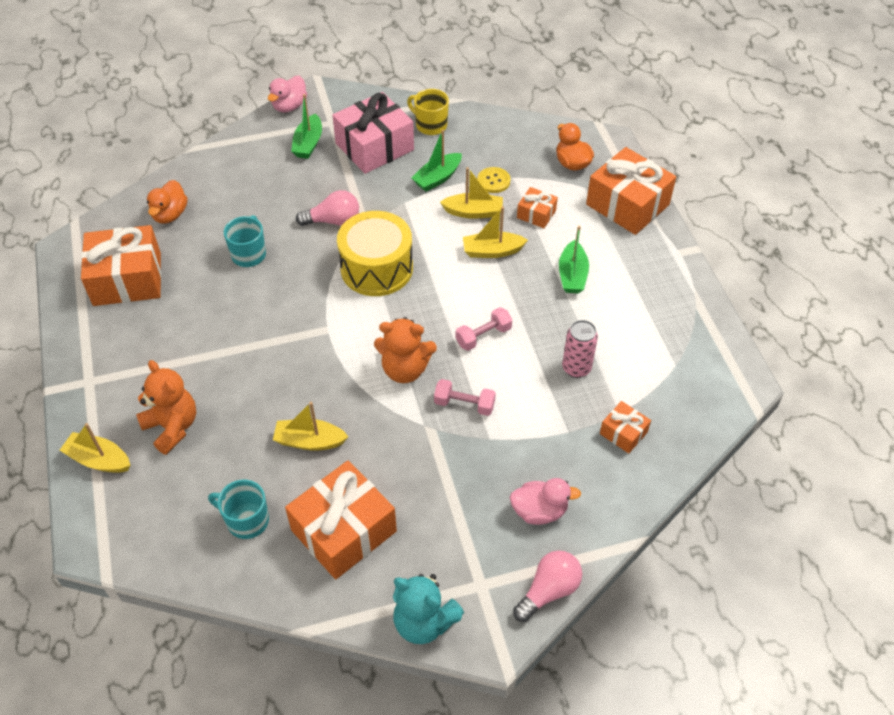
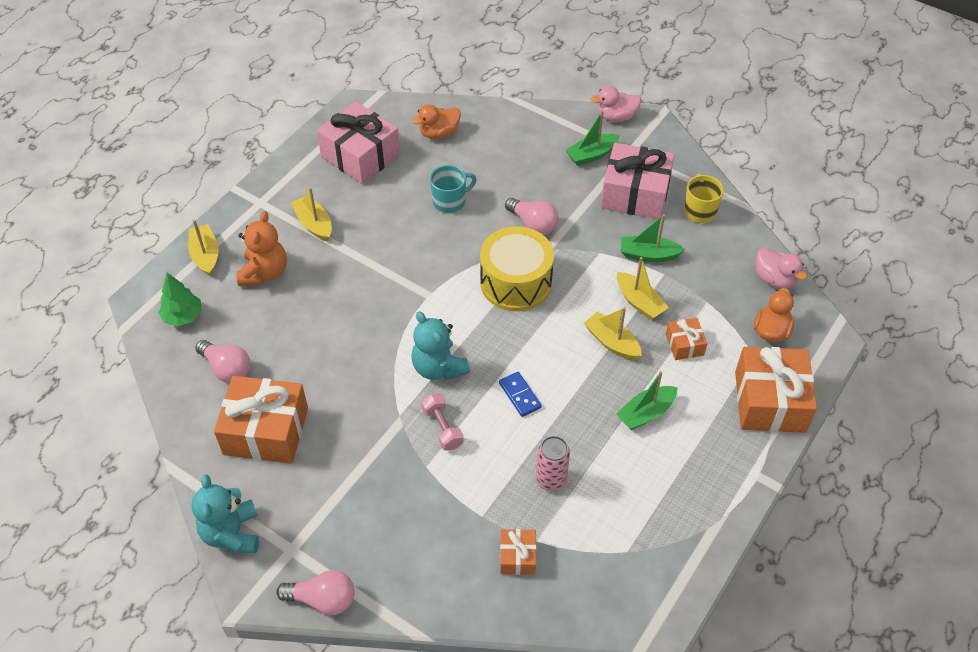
camera: 50 degrees right, 0 degrees up
orange gift [81,225,161,306] -> pink gift [317,101,400,184]
turquoise mug [208,480,269,539] -> pink light bulb [195,340,251,383]
yellow boat [273,402,349,450] -> yellow boat moved to [291,187,332,242]
orange teddy bear [374,317,437,383] -> turquoise teddy bear [411,311,470,380]
pink dumbbell [456,307,512,351] -> blue domino [499,372,542,417]
yellow button [477,167,511,193] -> none
pink duck [510,478,581,525] -> pink duck moved to [756,248,807,289]
none -> green tree [158,273,202,326]

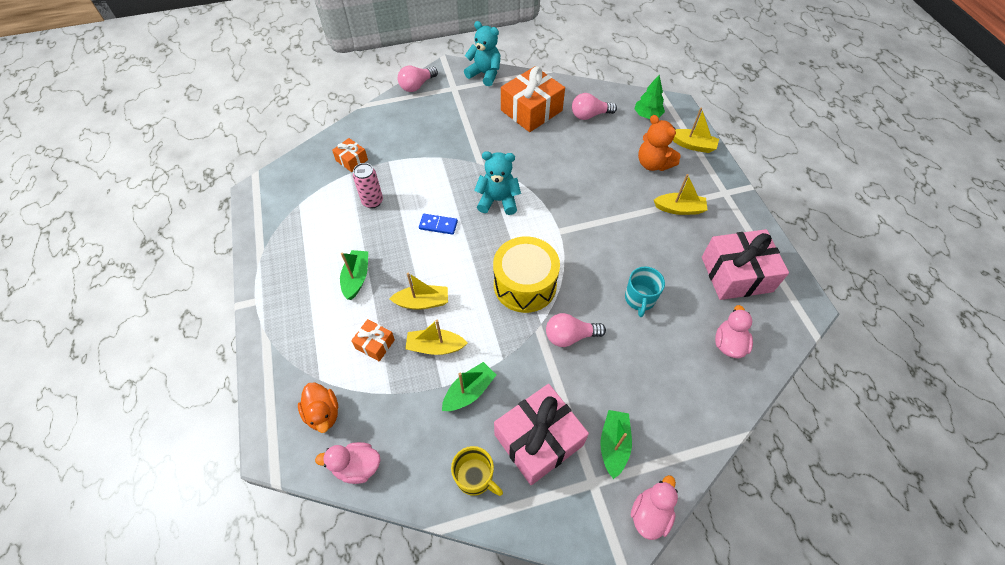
camera: 130 degrees right, 5 degrees up
orange duck [412,104,461,139] -> pink duck [715,305,753,358]
pink dumbbell [422,393,463,451] -> none
orange gift [735,347,817,433] -> none

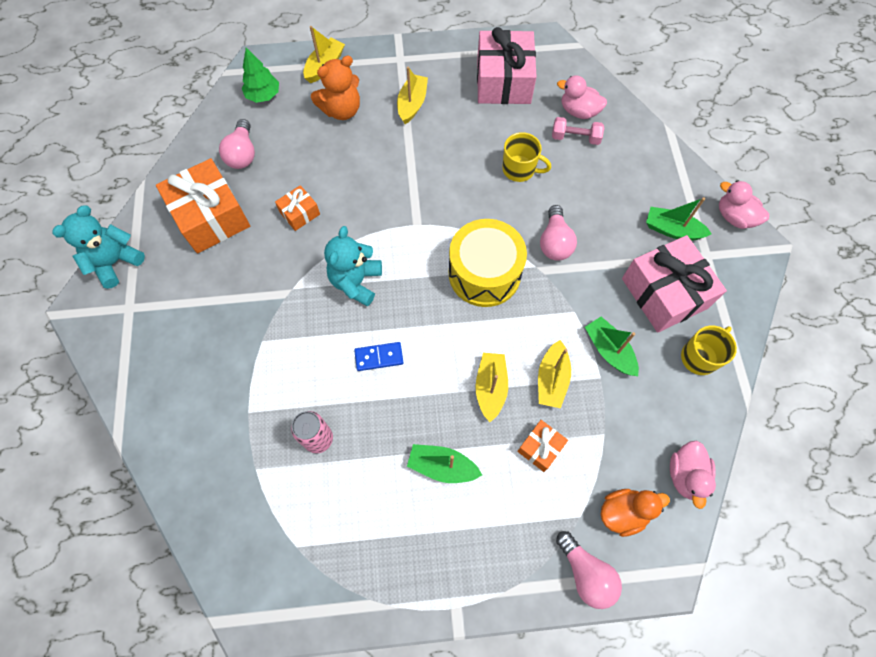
camera: 80 degrees left, 10 degrees up
orange gift [332,138,368,172] -> orange gift moved to [275,185,320,231]
pink light bulb [398,66,438,92] -> pink light bulb moved to [556,531,622,609]
blue domino [419,214,458,235] -> blue domino turned 60 degrees clockwise [354,342,404,371]
turquoise mug [625,266,665,317] -> yellow mug [502,132,551,182]
none -> pink dumbbell [552,117,604,145]

